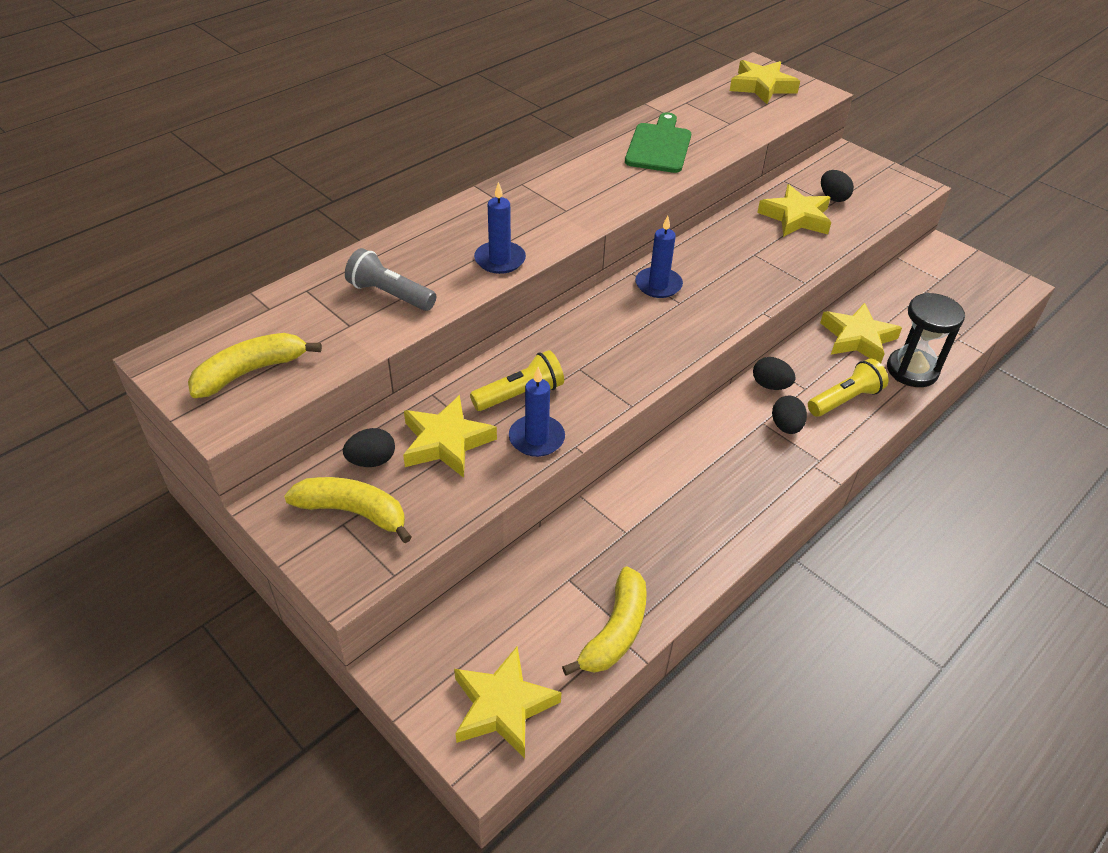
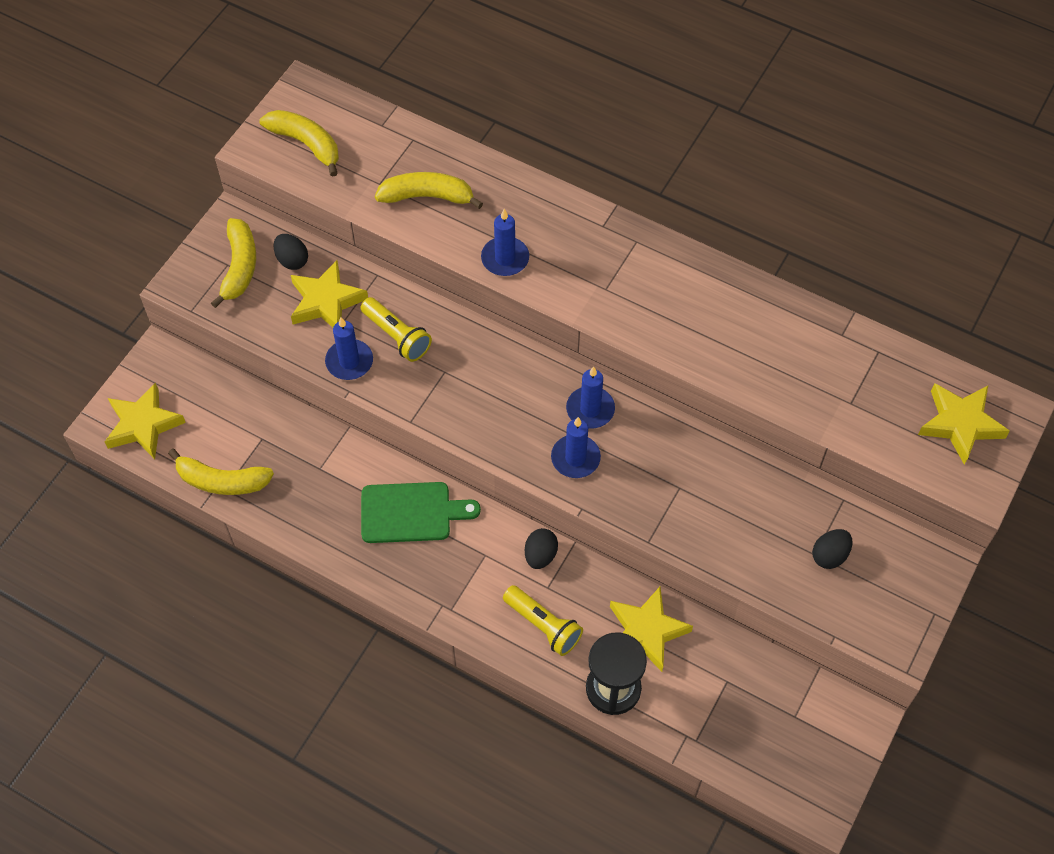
camera: 75 degrees right, 15 degrees up
grey flashlight [345,248,436,311] -> yellow banana [375,172,483,209]
green cutting board [625,112,691,173] -> green cutting board moved to [361,482,481,543]
yellow star [757,184,831,237] -> none
black egg [772,396,807,434] -> none
none -> blue candle [551,417,601,478]

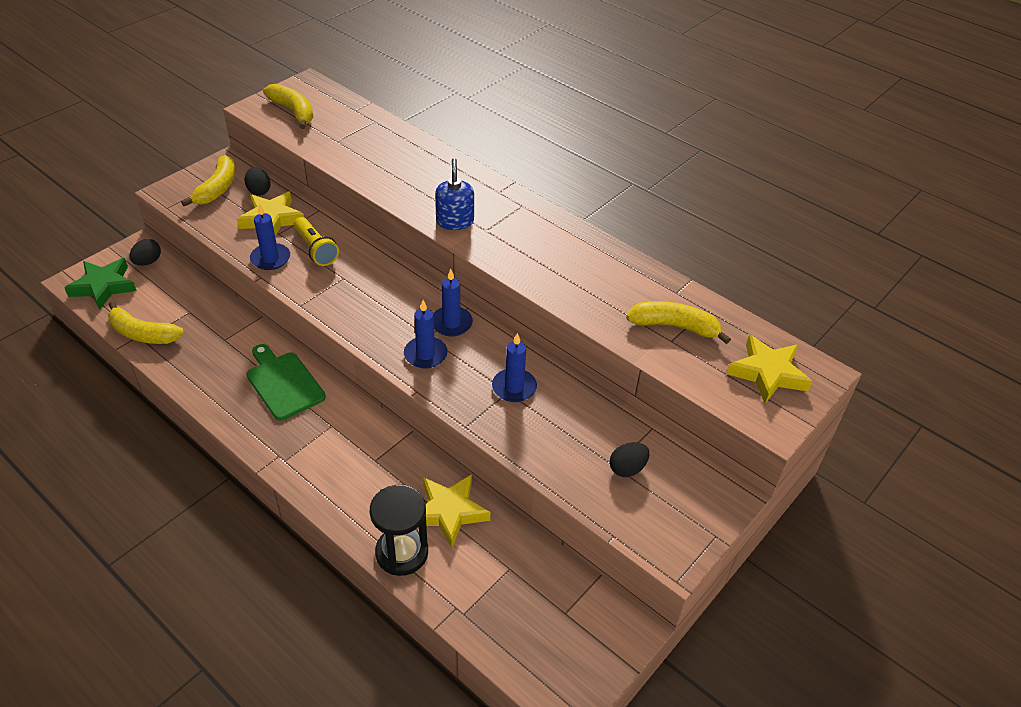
camera: 10 degrees right, 15 degrees down
yellow star [105,382,186,459] -> green star [64,258,137,310]
green cutting board [361,482,481,543] -> green cutting board turned 135 degrees counterclockwise [247,344,326,421]
yellow banana [375,172,483,209] -> yellow banana moved to [626,301,731,344]
blue candle [481,209,529,276] -> blue candle moved to [492,333,537,402]
yellow flashlight [503,585,583,656] -> none
black egg [525,528,558,569] -> black egg moved to [130,239,161,266]
none -> blue soap dispenser [435,158,474,230]

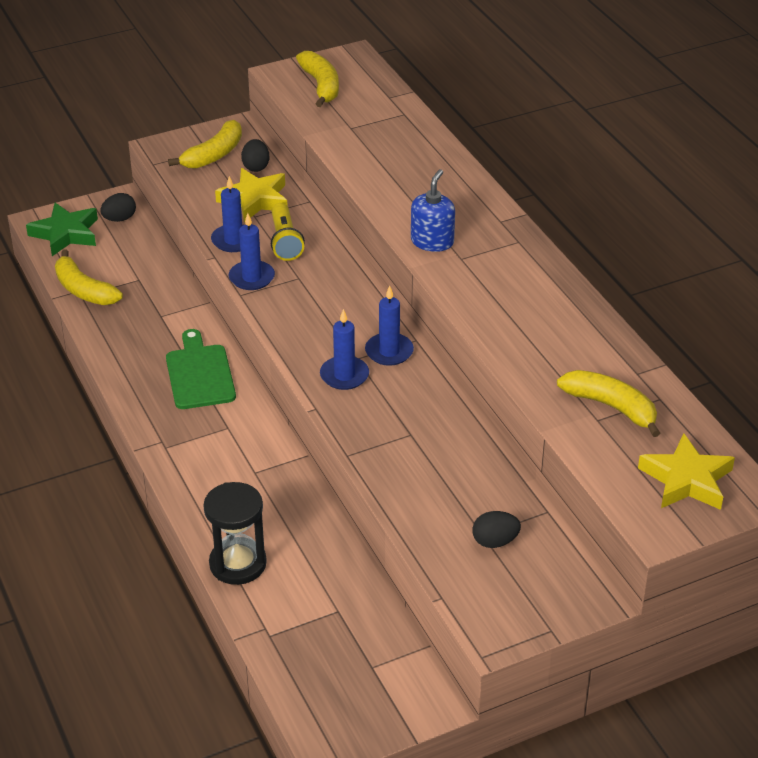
camera: 25 degrees right, 5 degrees down
yellow star [423,474,490,548] -> none
blue candle [492,333,537,402] -> blue candle moved to [229,213,275,290]

